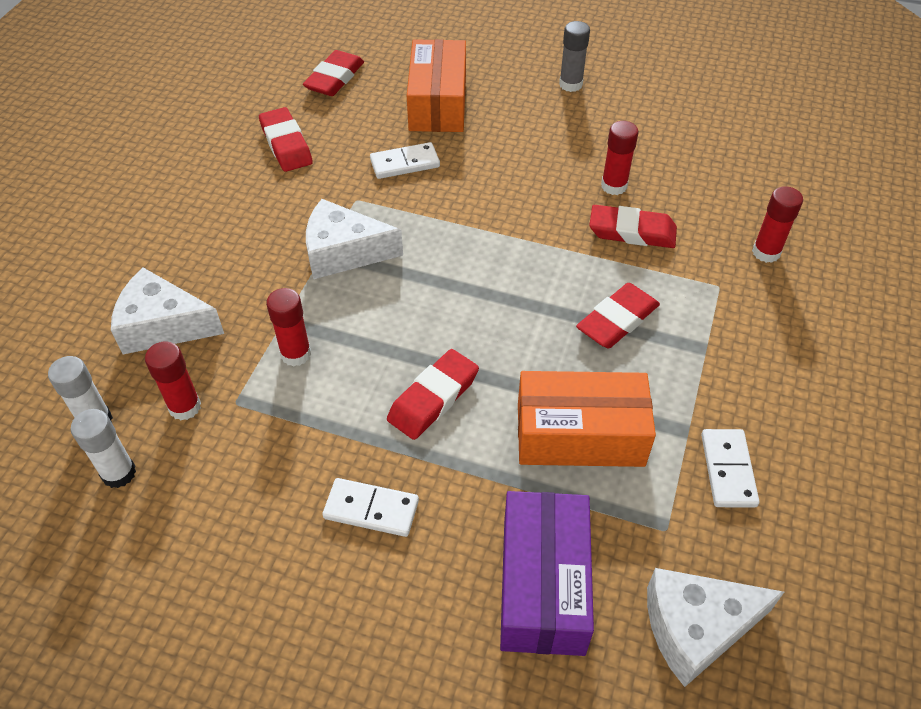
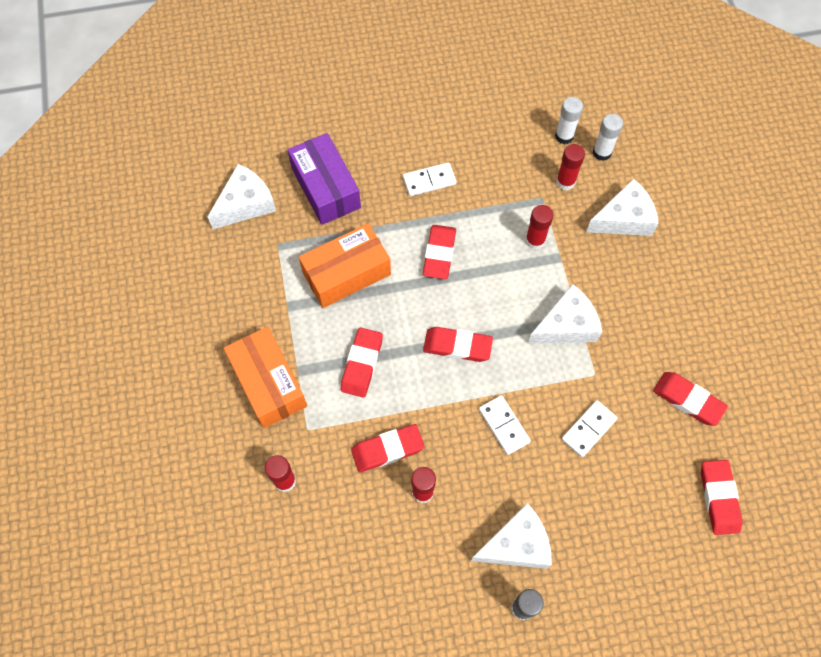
camera: 150 degrees right, 15 degrees up
orange box [407,39,466,132] -> orange box moved to [224,327,307,428]
white domino [701,429,759,508] -> white domino moved to [479,395,531,455]
none -> red eraser [423,327,493,362]
none -> white cheese [471,503,552,569]

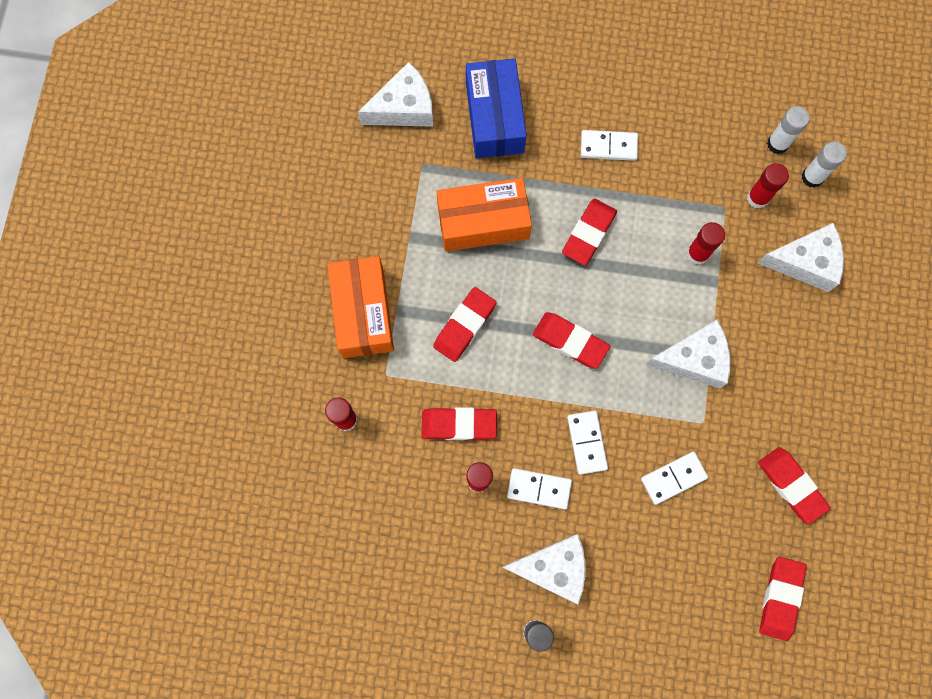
camera: 20 degrees right, 10 degrees up
purple box [288,133,361,225] -> blue box [466,58,527,158]
none -> white domino [507,468,572,509]

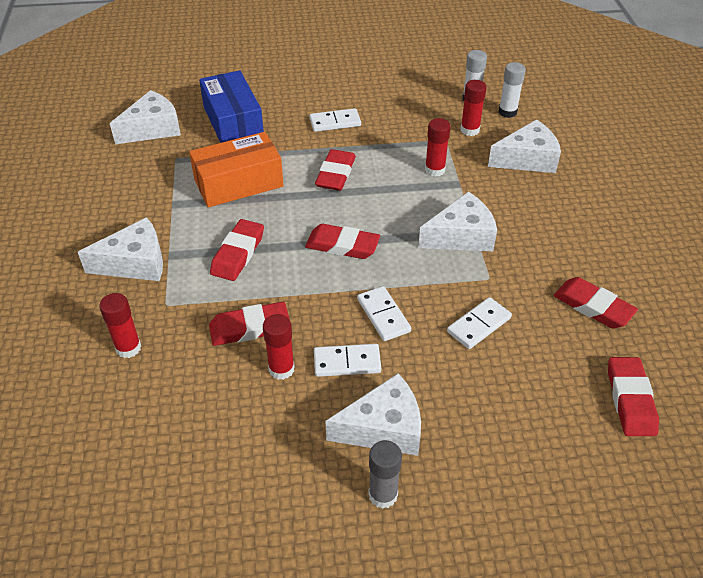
camera: 15 degrees left, 30 degrees down
orange box [327,256,394,358] -> white cheese [78,217,163,281]

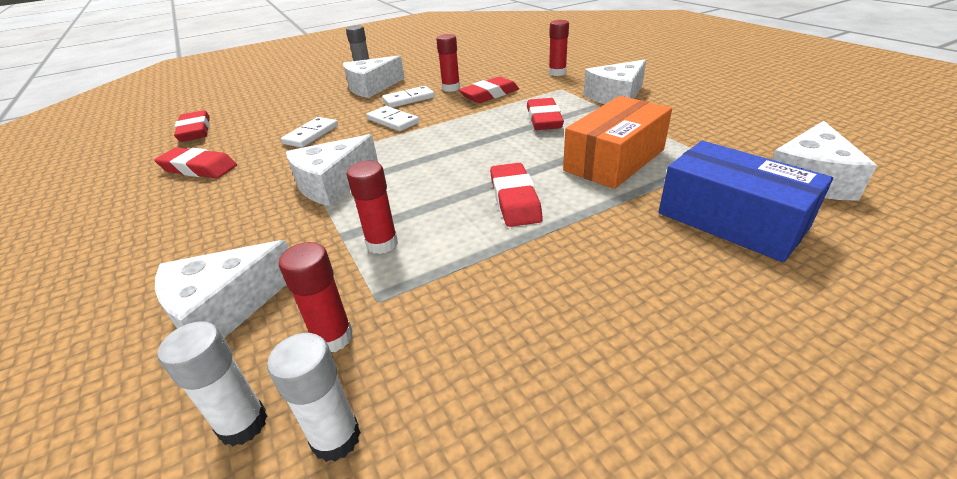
camera: 160 degrees right, 10 degrees down
red eraser [305,224,380,259] -> none
white domino [309,108,361,132] -> none

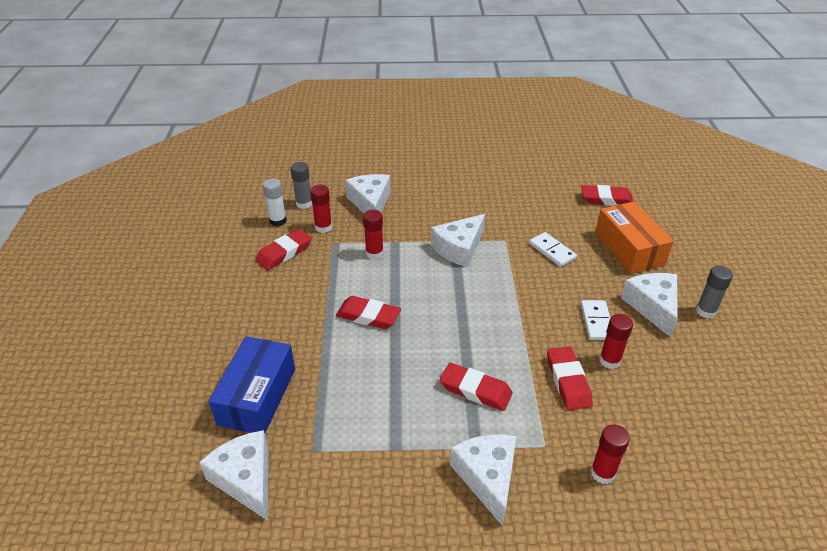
camera: 115 degrees right, 5 degrees up
red eraser [154,148,237,178] -> red eraser moved to [255,229,312,270]
white glue stick [158,321,267,446] -> grey glue stick [291,162,312,209]
white cheese [286,134,378,206] -> white cheese turned 120 degrees counterclockwise [431,214,485,267]
white domino [367,106,419,131] -> none
orange box [563,96,672,189] -> orange box moved to [595,201,674,274]
blue box [659,141,833,262] -> blue box turned 60 degrees counterclockwise [209,336,295,433]

